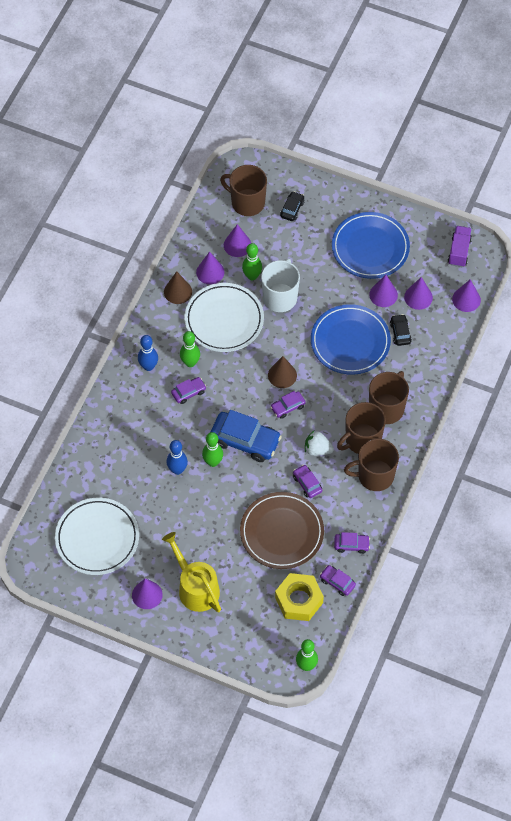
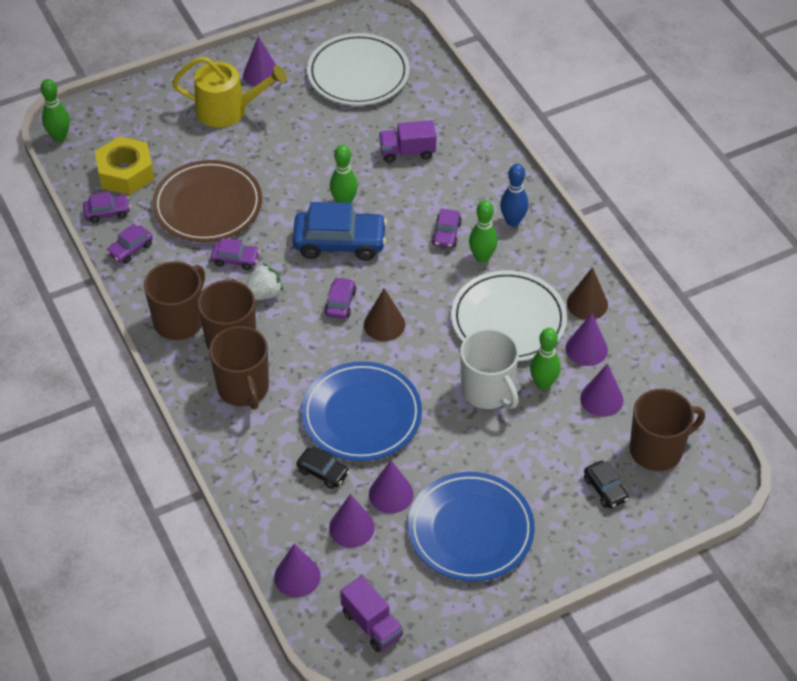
camera: 130 degrees right, 10 degrees down
blue bowling pin [167,440,188,475] -> none
blue car [211,410,282,462] -> blue car turned 150 degrees counterclockwise [293,202,387,261]
none -> purple truck [379,120,436,163]

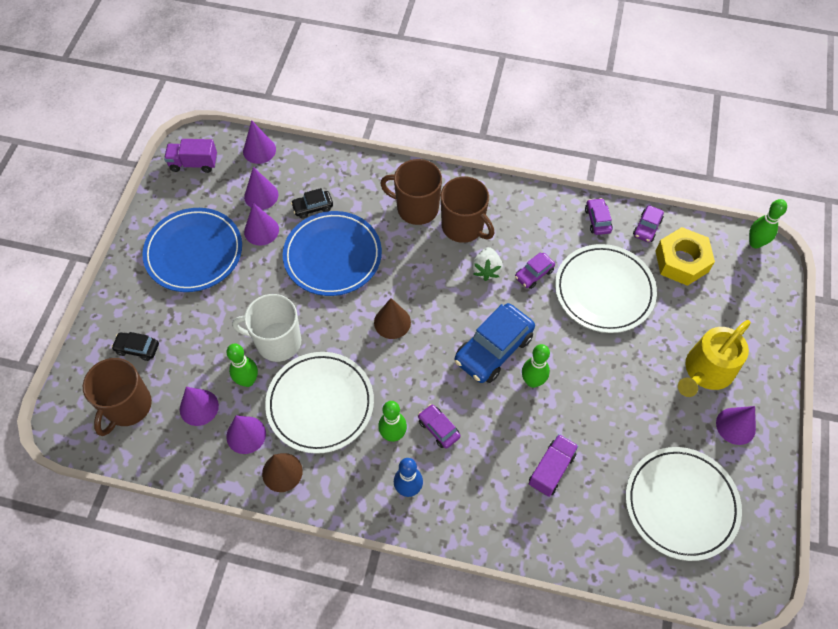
camera: 130 degrees right, 10 degrees up
brown mug [144,261,205,340] -> none
brown plate [152,160,262,242] -> white plate [555,244,657,333]
purple car [324,277,356,319] -> none

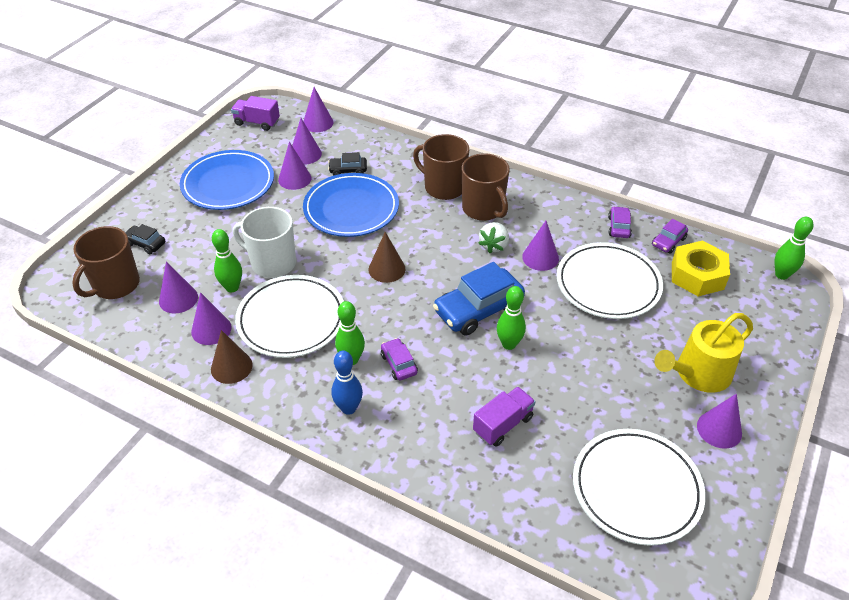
camera: 15 degrees right, 15 degrees down
purple car [515,252,555,289] -> purple cone [522,221,559,271]

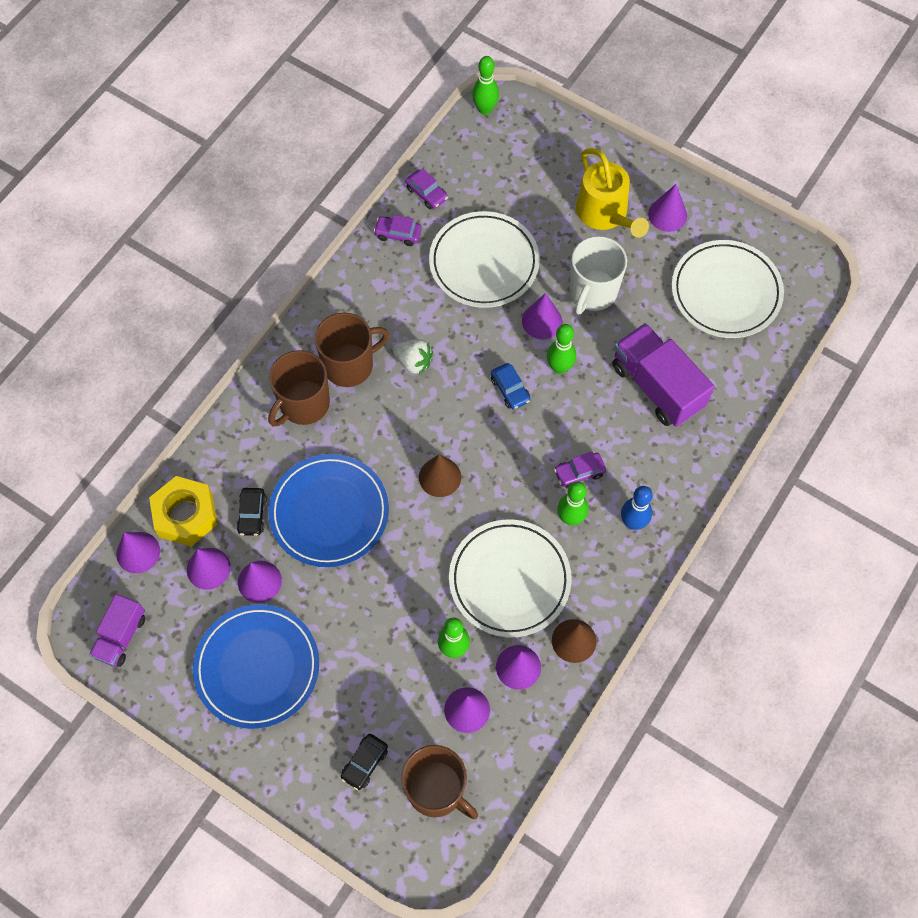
camera: 85 degrees left, 20 degrees up
white mug [233,207,296,278] -> white mug moved to [570,236,627,315]
blue car [433,262,525,335] -> blue car [491,363,530,410], size x0.51
purple truck [473,387,536,447] -> purple truck [612,323,714,427], size x1.69
purple cone [522,221,559,271] -> purple cone moved to [522,293,562,339]
yellow nut [672,241,730,296] -> yellow nut moved to [149,476,218,547]

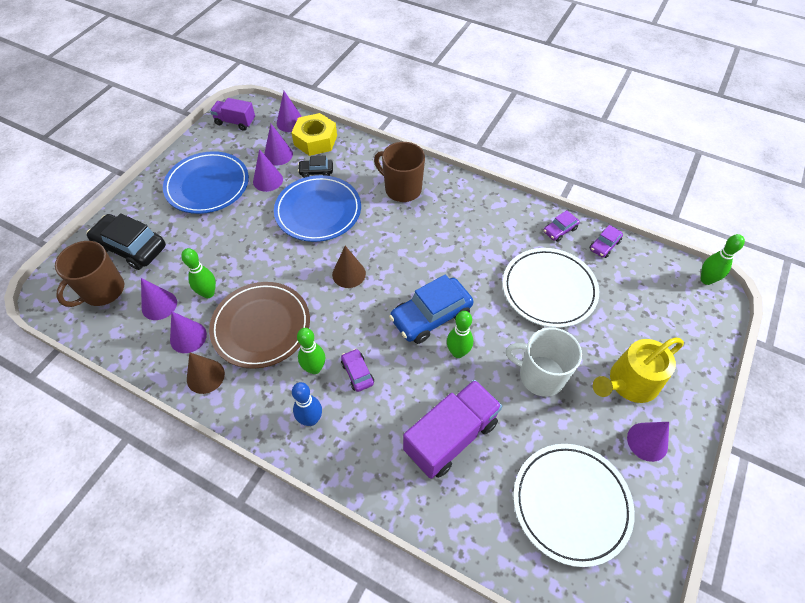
camera: 85 degrees right, 10 degrees down
brown mug [315,313,389,387] -> none
black car [341,734,388,790] -> black car [87,213,166,270], size x1.98
purple car [374,215,422,246] -> purple car turned 135 degrees counterclockwise [543,210,580,242]
white strawberry [393,339,433,375] -> none
white plate [449,519,572,637] -> brown plate [209,282,310,369]
blue car [491,363,530,410] -> blue car [389,275,473,344], size x1.98
purple cone [522,293,562,339] -> none

